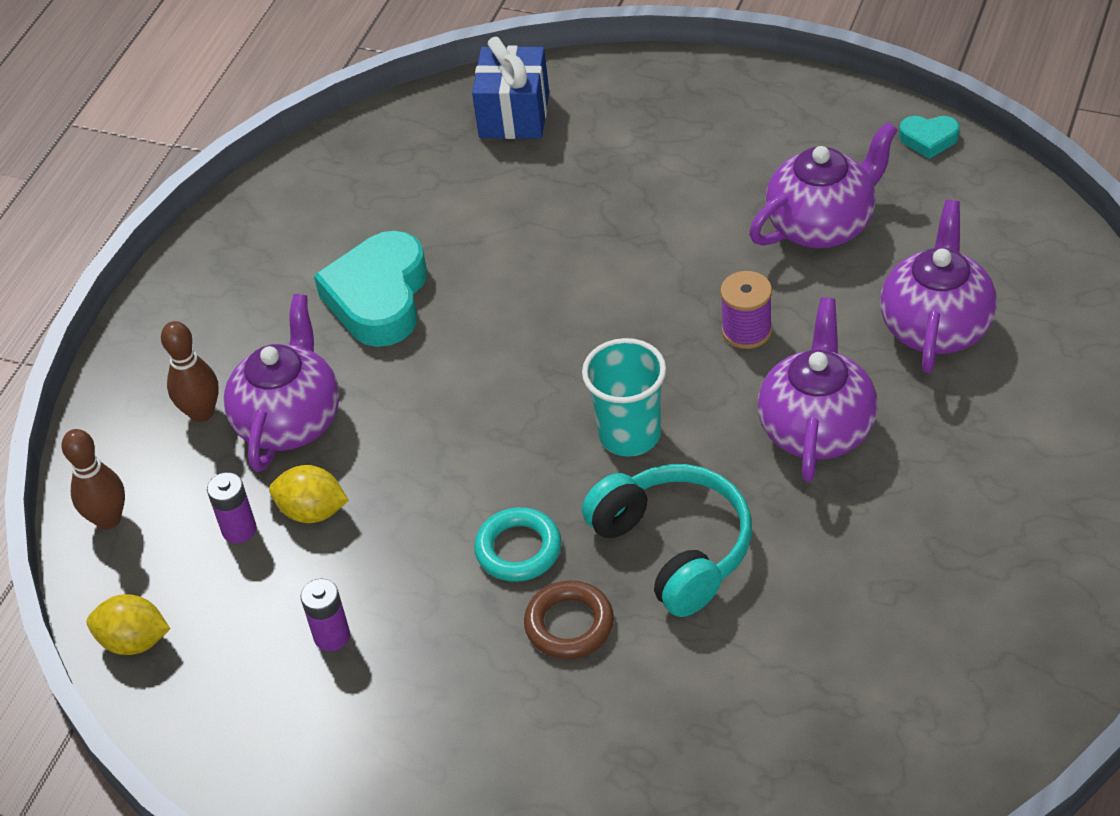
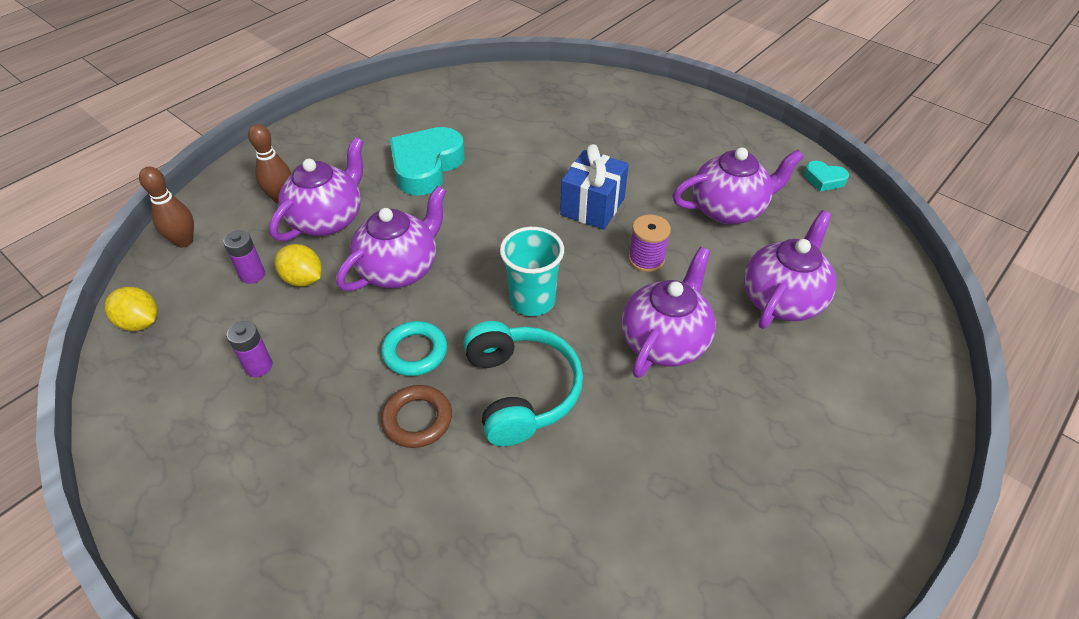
camera: 15 degrees right, 0 degrees up
blue gift [472,37,549,139] -> blue gift moved to [560,144,629,230]
none -> purple teapot [336,186,446,291]

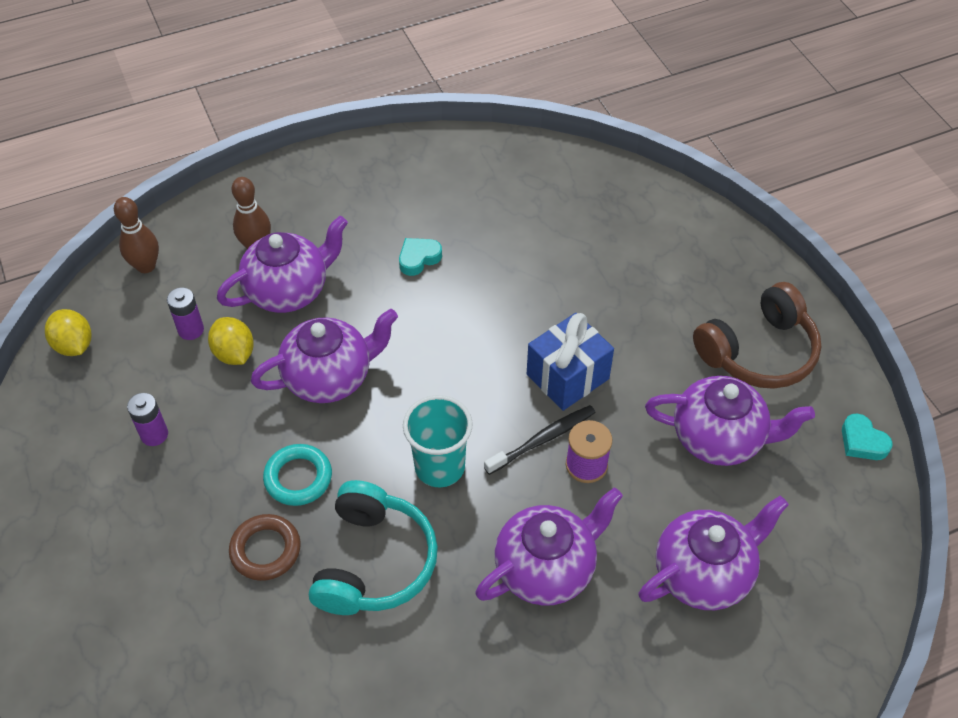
camera: 25 degrees right, 5 degrees up
turquoise heart [390,127,465,196] -> turquoise heart [399,238,442,276], size x0.47
none -> black toothbrush [484,405,596,475]
none -> brown headphones [693,282,821,389]

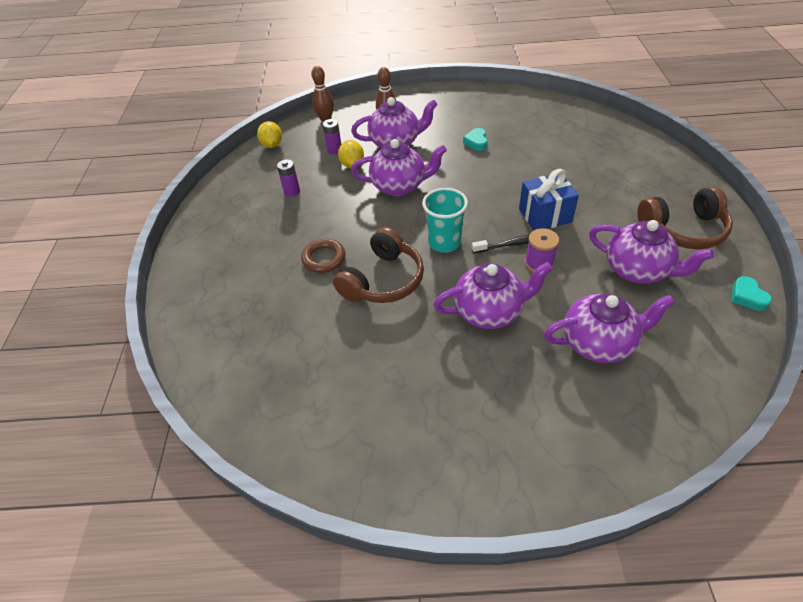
camera: 25 degrees right, 5 degrees down
turquoise ring [263,444,332,506] -> none
turquoise headphones [309,480,438,615] -> brown headphones [333,227,424,303]
turquoise heart [399,238,442,276] -> turquoise heart turned 75 degrees counterclockwise [463,128,488,151]

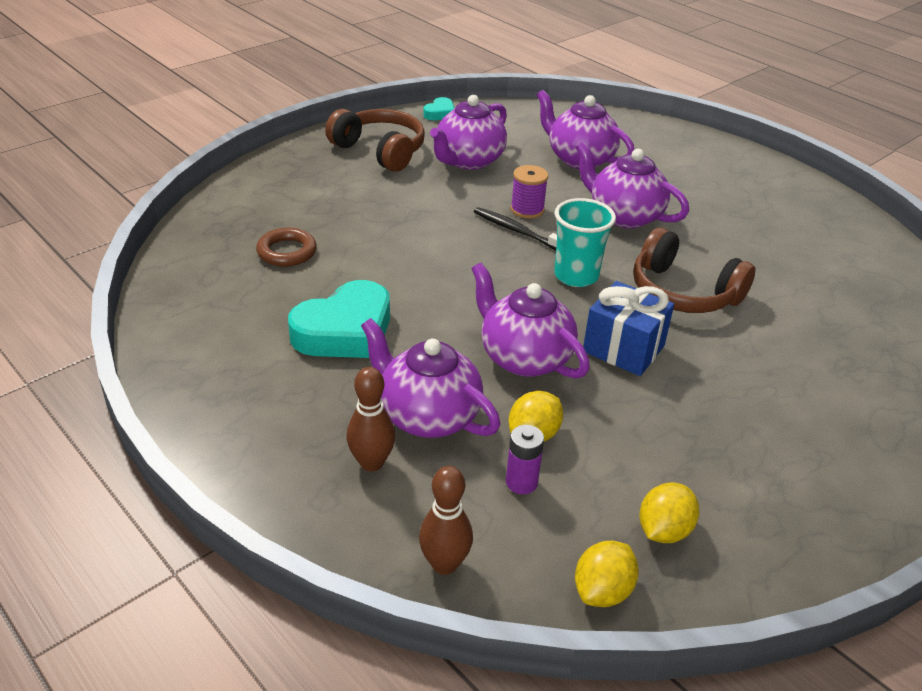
camera: 135 degrees left, 10 degrees down
purple battery [277,159,300,197] -> none
brown ring [301,239,345,273] -> brown ring moved to [256,227,317,267]
brown headphones [333,227,424,303] -> brown headphones turned 135 degrees counterclockwise [633,228,756,313]
turquoise heart [463,128,488,151] -> turquoise heart [288,280,390,358], size x2.11
blue gift [519,169,579,230] -> blue gift moved to [583,281,674,376]
purple teapot [589,220,714,284] -> purple teapot turned 135 degrees counterclockwise [430,95,507,170]
none -> yellow lemon [639,482,699,543]

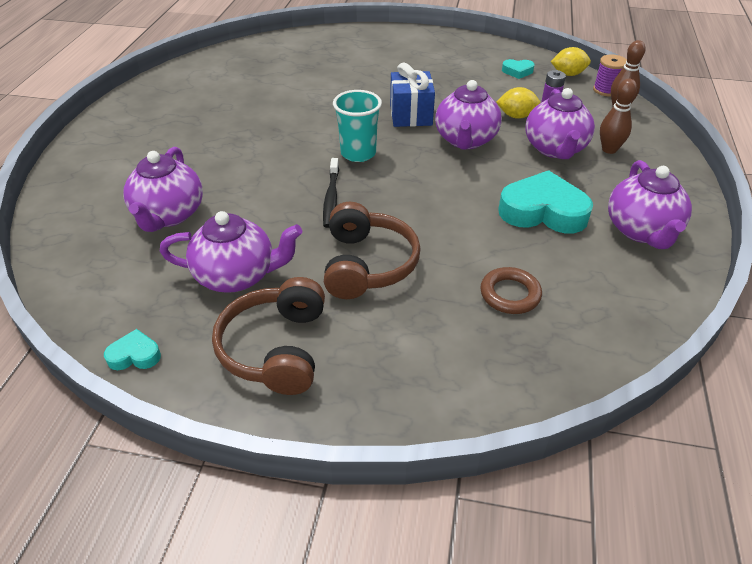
camera: 125 degrees left, 5 degrees up
purple spool [511,165,548,219] -> purple spool moved to [593,54,627,96]
purple teapot [575,142,689,228] -> purple teapot moved to [608,160,692,249]
brown headphones [633,228,756,313] -> brown headphones moved to [324,202,421,299]
yellow lemon [639,482,699,543] -> turquoise heart [502,59,535,79]

